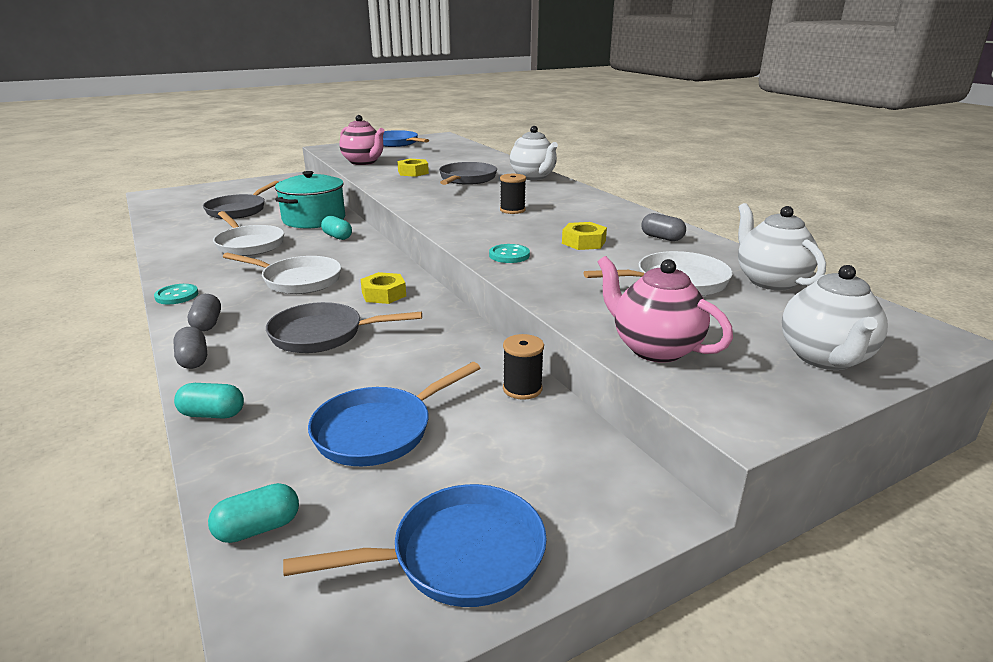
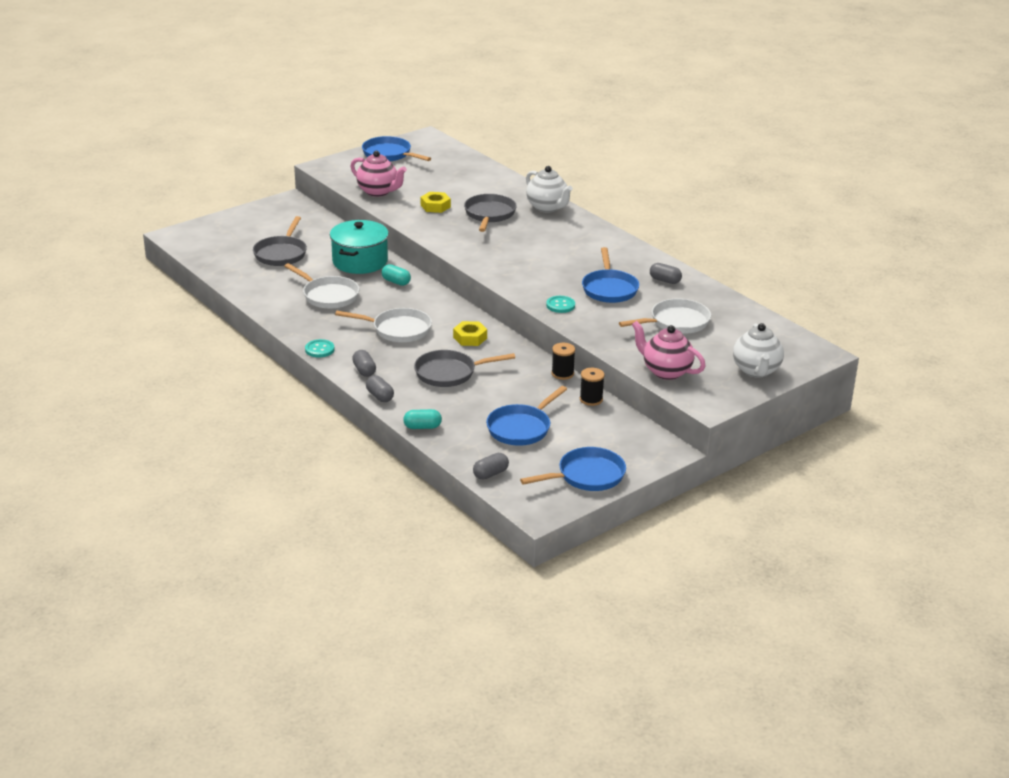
camera: 10 degrees left, 5 degrees up
turquoise capsule [208,483,299,543] -> grey capsule [473,453,509,480]
black spool [500,174,526,214] -> black spool moved to [551,343,575,380]
yellow nut [562,222,607,250] -> blue pan [582,247,639,303]
white teapot [738,203,826,291] -> none

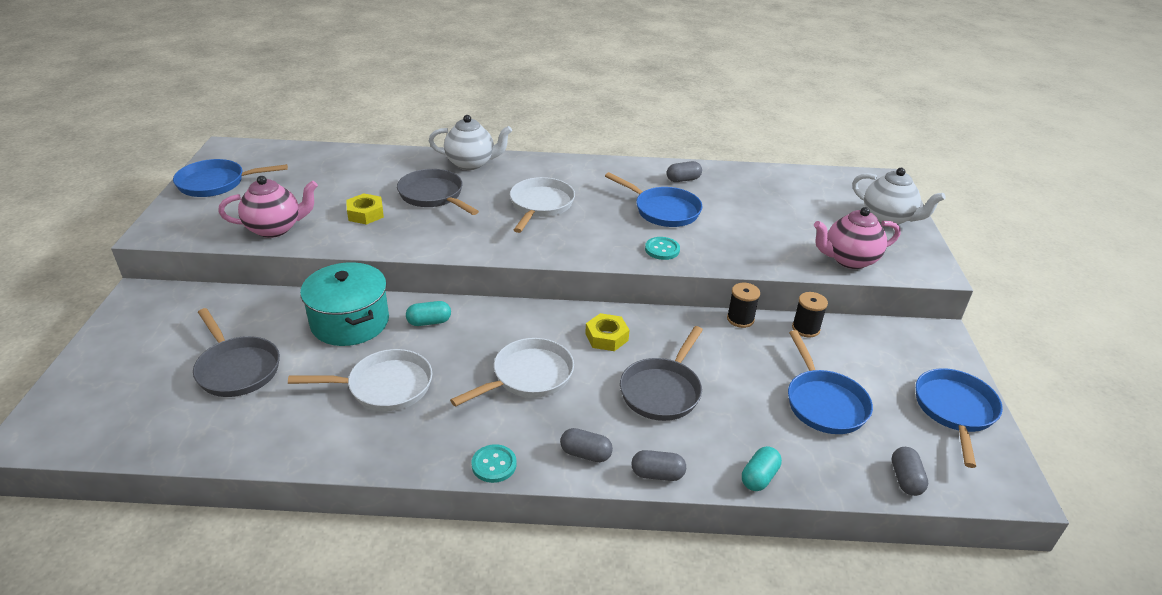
camera: 50 degrees left, 5 degrees up
white pan [619,299,711,334] -> white pan moved to [510,177,575,233]

